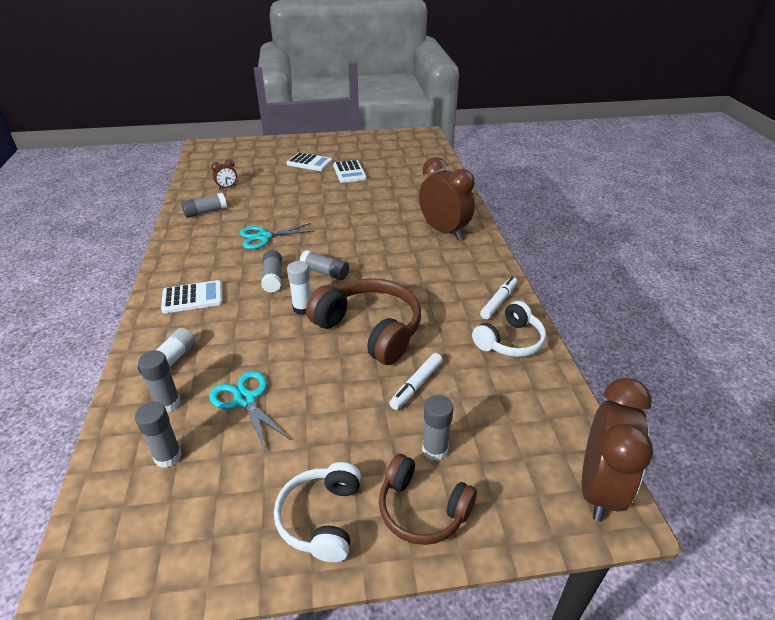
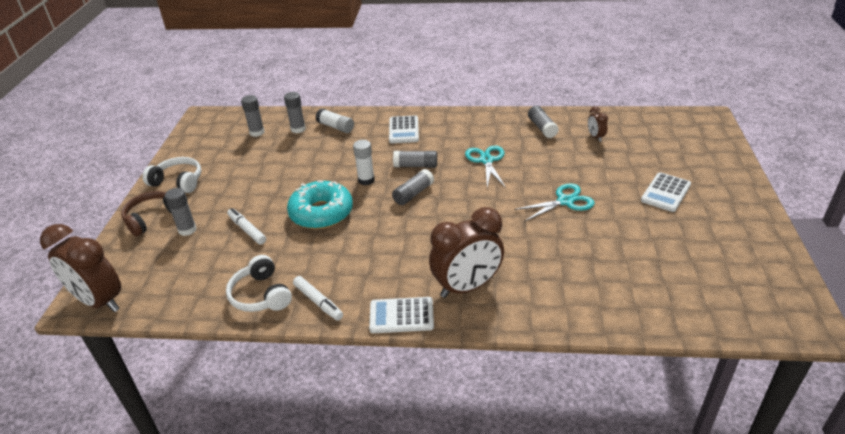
camera: 105 degrees right, 0 degrees up
turquoise scissors [209,371,291,453] -> turquoise scissors moved to [514,183,595,222]
brown headphones [306,278,421,365] -> turquoise donut [287,180,353,229]
white calculator [333,160,367,183] -> white calculator moved to [369,297,434,333]

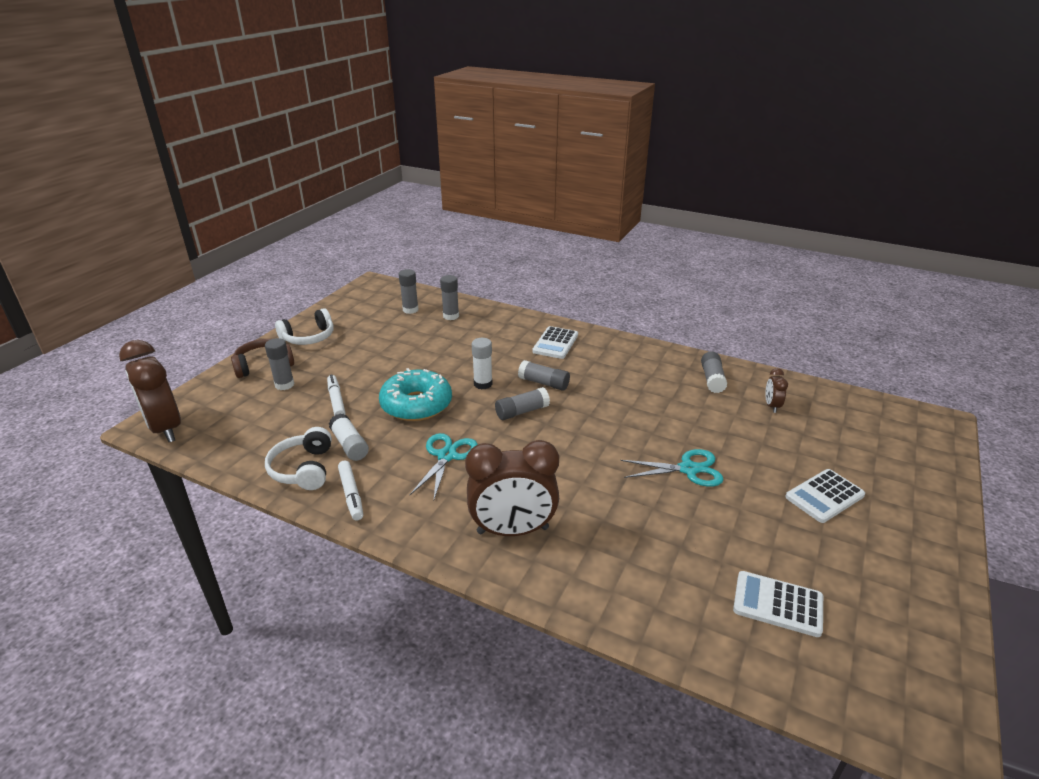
camera: 20 degrees right, 5 degrees down
white headphones [142,157,201,193] -> white headphones turned 105 degrees clockwise [275,308,334,345]
white glue stick [316,108,354,133] -> white glue stick moved to [329,414,369,461]
white calculator [369,297,434,333] -> white calculator moved to [733,571,823,637]
turquoise scissors [465,146,506,188] -> turquoise scissors moved to [410,433,478,499]

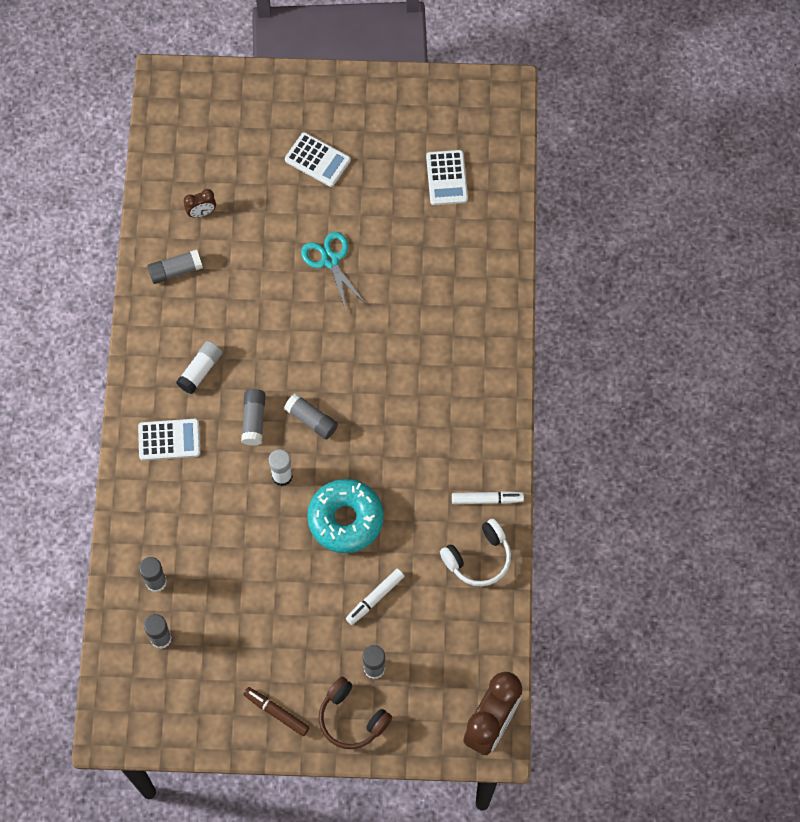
camera: 115 degrees left, 35 degrees up
white headphones [275,308,334,345] -> brown marker [243,687,310,736]
white glue stick [329,414,369,461] -> white glue stick moved to [176,341,223,394]
white marker [338,460,363,521] -> white marker turned 45 degrees clockwise [452,491,524,504]
turquoise scissors [410,433,478,499] -> none
brown clock [465,440,559,536] -> none

